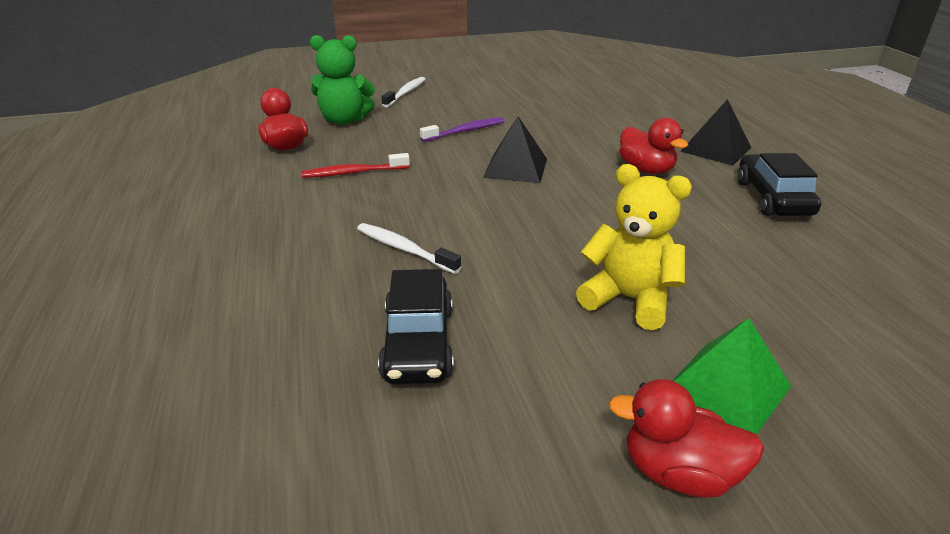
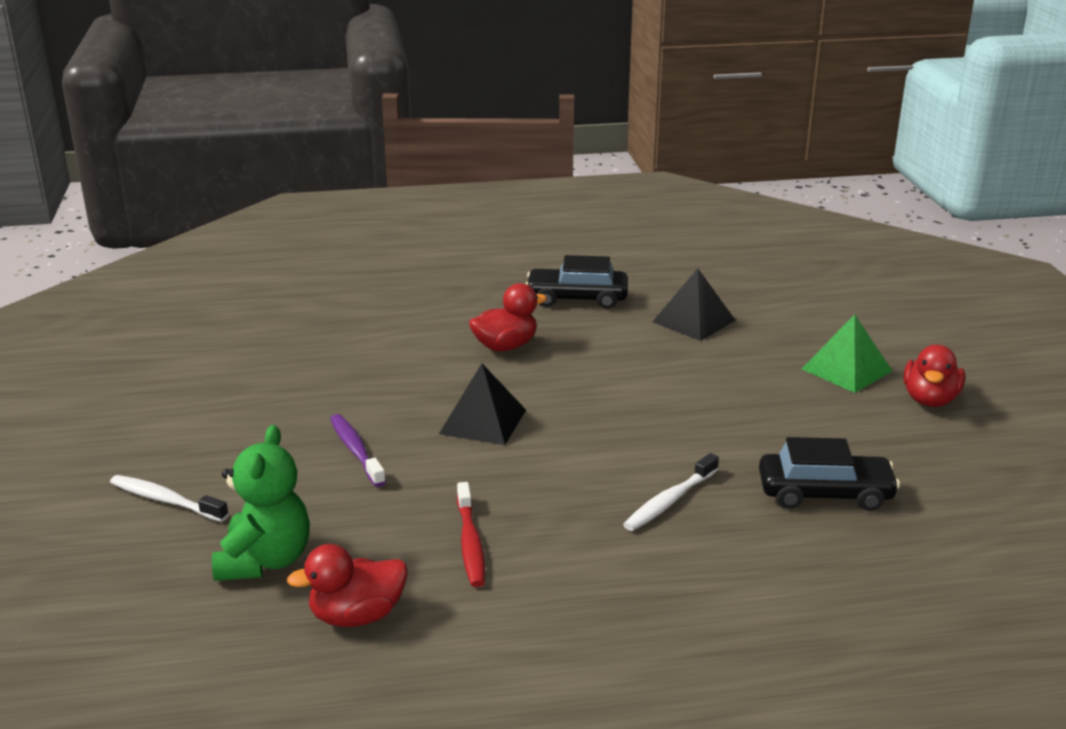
camera: 85 degrees left, 5 degrees down
yellow teddy bear [576,164,692,330] -> none
black pyramid [680,99,751,166] -> black pyramid moved to [652,268,736,341]

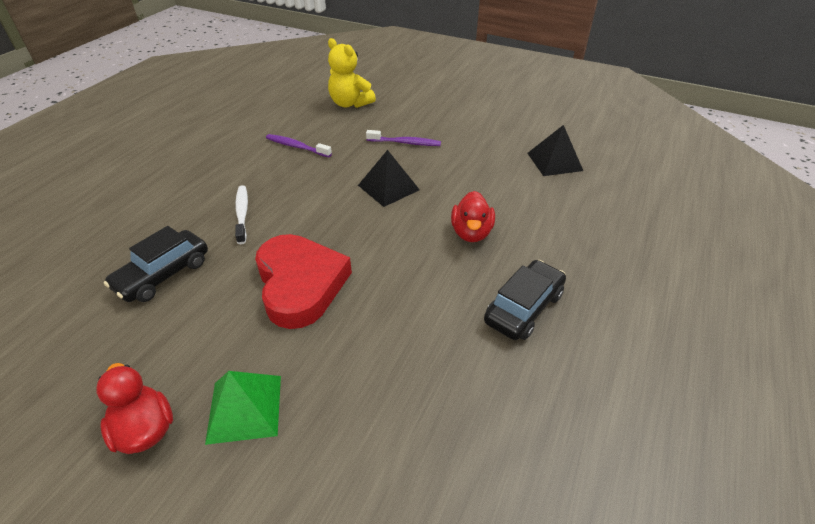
camera: 125 degrees right, 15 degrees up
white toothbrush [110,475,229,522] -> none
green teddy bear [212,425,310,581] -> yellow teddy bear [328,38,376,108]
red duck [287,544,407,627] -> none
red toothbrush [457,482,485,587] -> purple toothbrush [266,134,332,157]
black pyramid [652,268,736,341] -> black pyramid moved to [527,125,583,176]
none -> red heart [255,234,352,329]

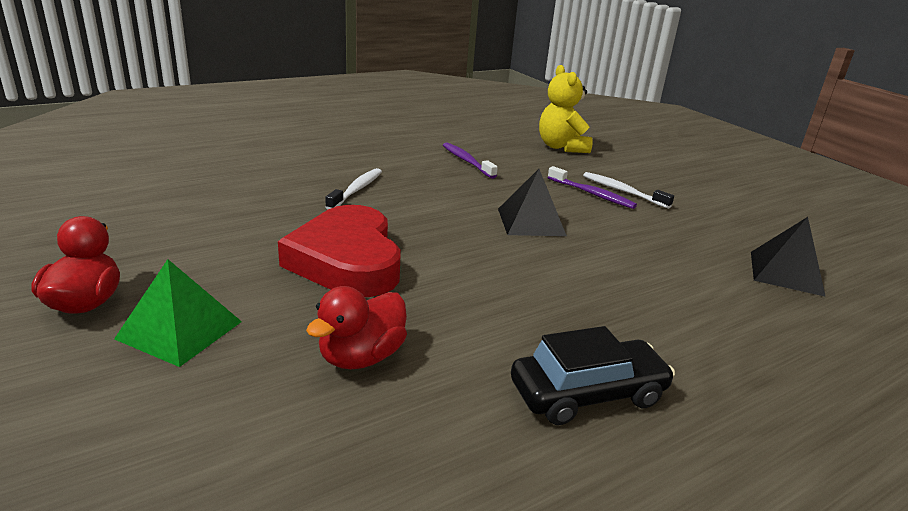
camera: 30 degrees right, 15 degrees down
black car [104,226,208,302] -> none
red heart [255,234,352,329] -> red heart turned 150 degrees clockwise [278,205,401,297]
red duck [451,191,495,242] -> red duck moved to [306,286,407,369]
none -> white toothbrush [583,172,674,209]

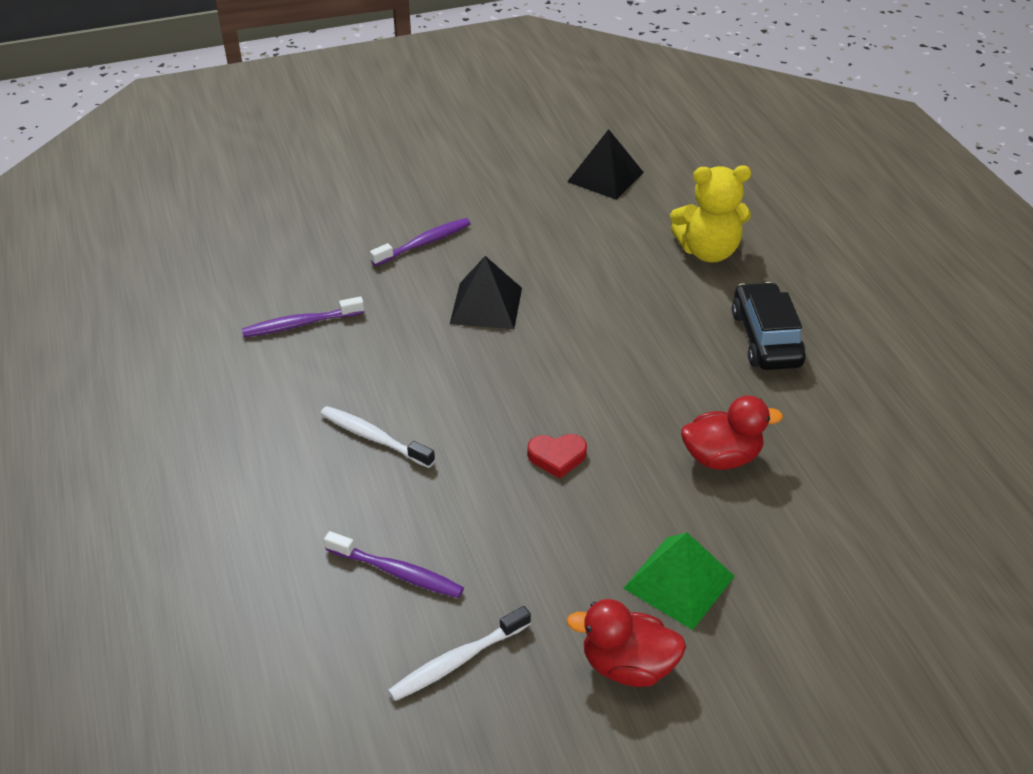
camera: 75 degrees left, 15 degrees up
red heart [278,205,401,297] -> red heart [527,434,587,479], size x0.41
red duck [306,286,407,369] -> red duck turned 60 degrees counterclockwise [681,396,783,470]
yellow teddy bear [539,65,593,153] -> yellow teddy bear moved to [670,165,751,263]
white toothbrush [583,172,674,209] -> white toothbrush moved to [388,606,531,701]
none -> purple toothbrush [324,531,464,598]

